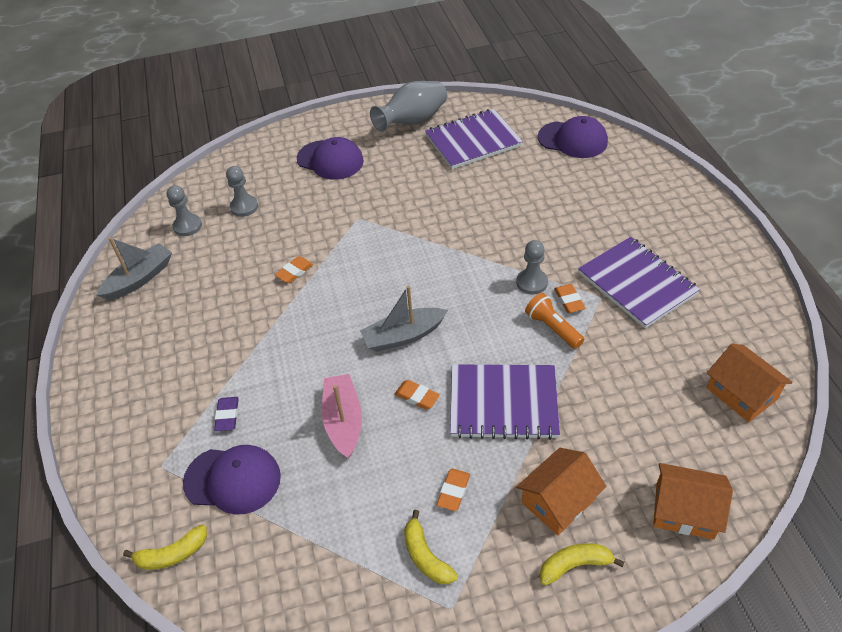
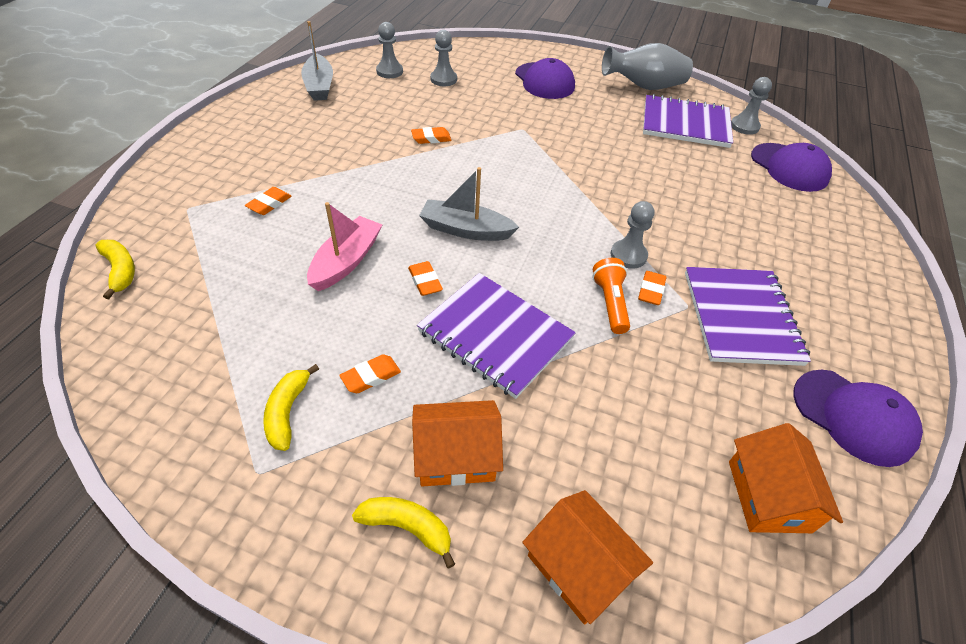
camera: 30 degrees right, 0 degrees up
grey boat [97,237,172,300] -> grey boat turned 90 degrees clockwise [301,21,333,101]
yellow banana [123,524,207,570] -> yellow banana turned 135 degrees counterclockwise [96,240,135,299]
purple cap [183,445,281,515] -> purple cap moved to [794,370,923,467]
purple eraser [214,397,239,431] -> orange eraser [245,187,292,215]
none -> grey pawn [731,77,772,135]

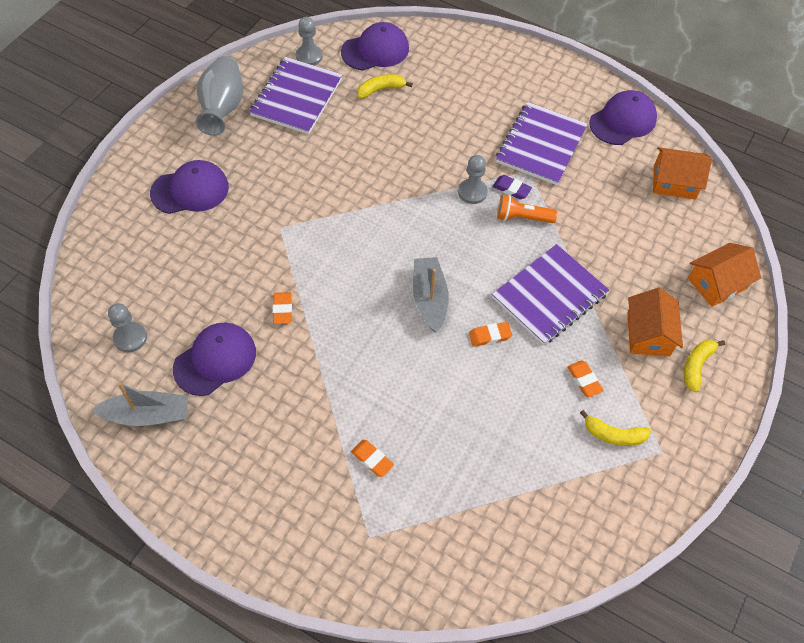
camera: 80 degrees left, 10 degrees up
yellow banana [96,240,135,299] -> yellow banana moved to [357,74,413,99]
pink boat [307,202,382,291] -> none
grey boat [419,167,519,241] -> grey boat turned 150 degrees clockwise [413,257,449,332]
grey pawn [430,30,457,86] -> none
orange eraser [638,271,667,305] -> purple eraser [492,175,532,199]
purple notebook [685,267,811,366] -> purple notebook turned 75 degrees counterclockwise [496,102,588,185]
none -> purple cap [173,322,256,396]

